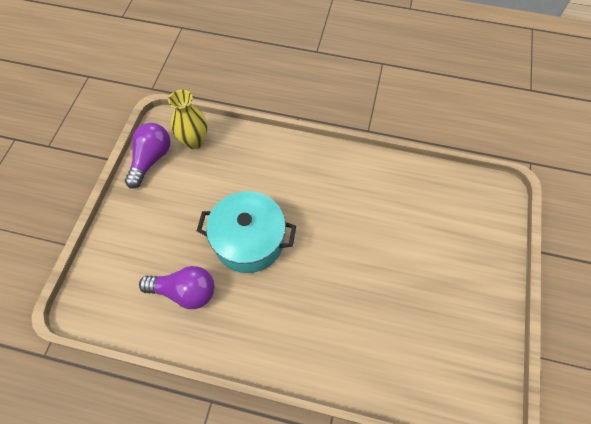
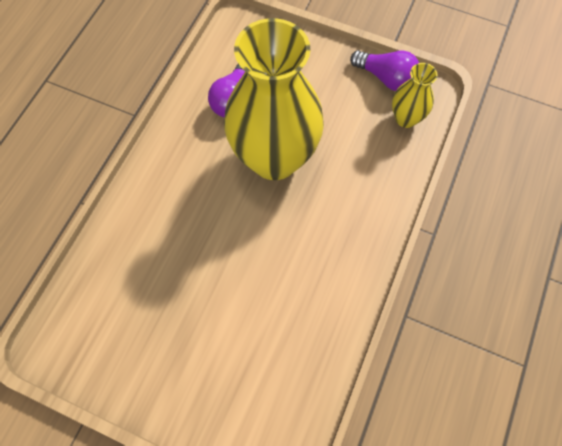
camera: 100 degrees right, 5 degrees up
turquoise pot [197,191,296,273] -> yellow vase [224,18,324,180]

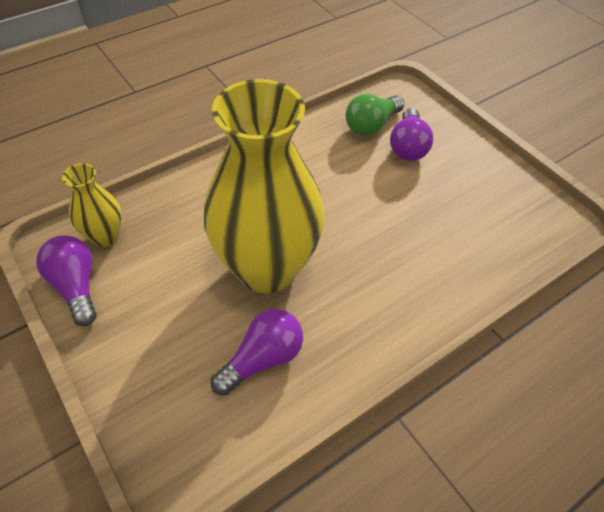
camera: 150 degrees left, 15 degrees down
none -> green light bulb [346,94,404,136]
none -> purple light bulb [390,108,433,161]

